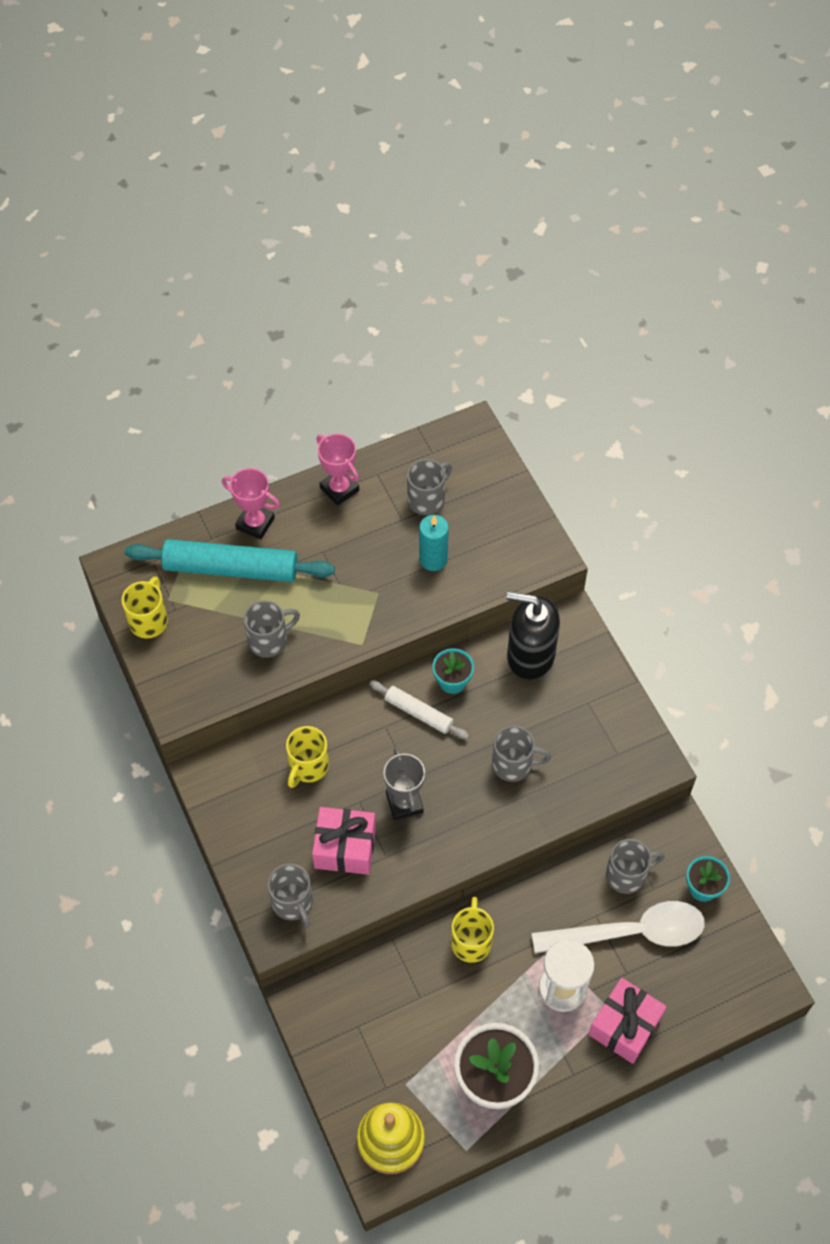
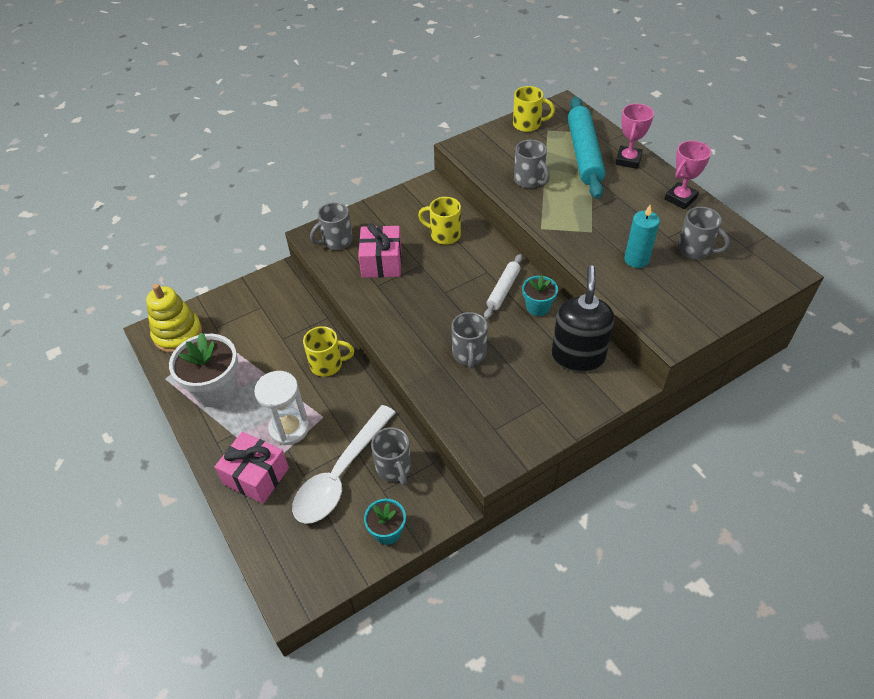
camera: 85 degrees right, 10 degrees down
grey trophy [383,747,425,820] -> none
white spoon [532,901,705,953] -> white spoon turned 45 degrees clockwise [292,405,396,524]

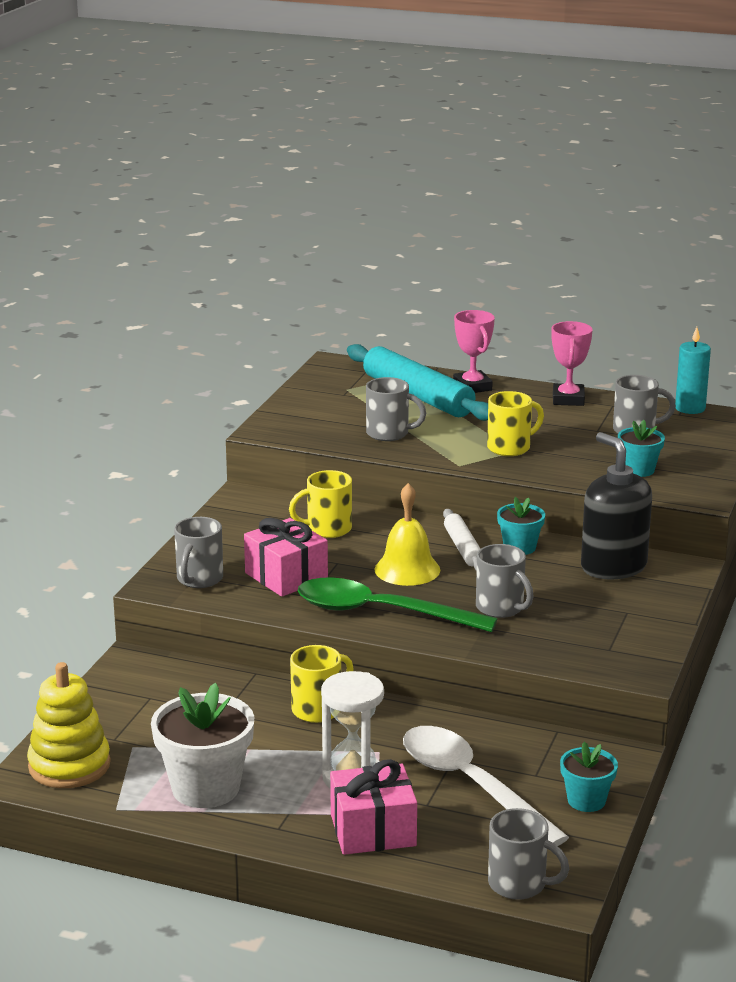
camera: 40 degrees left, 25 degrees down
white spoon [292,405,396,524] -> white spoon turned 150 degrees clockwise [403,726,569,846]
grey mug [371,427,411,486] -> grey mug moved to [488,808,569,900]
yellow mug [513,86,555,132] -> yellow mug moved to [487,391,544,456]
turquoise candle [624,205,660,268] -> turquoise candle moved to [675,327,711,414]
none -> green spoon [298,577,497,632]
none -> yellow bell [375,483,440,586]
none -> turquoise flower pot [618,420,665,477]

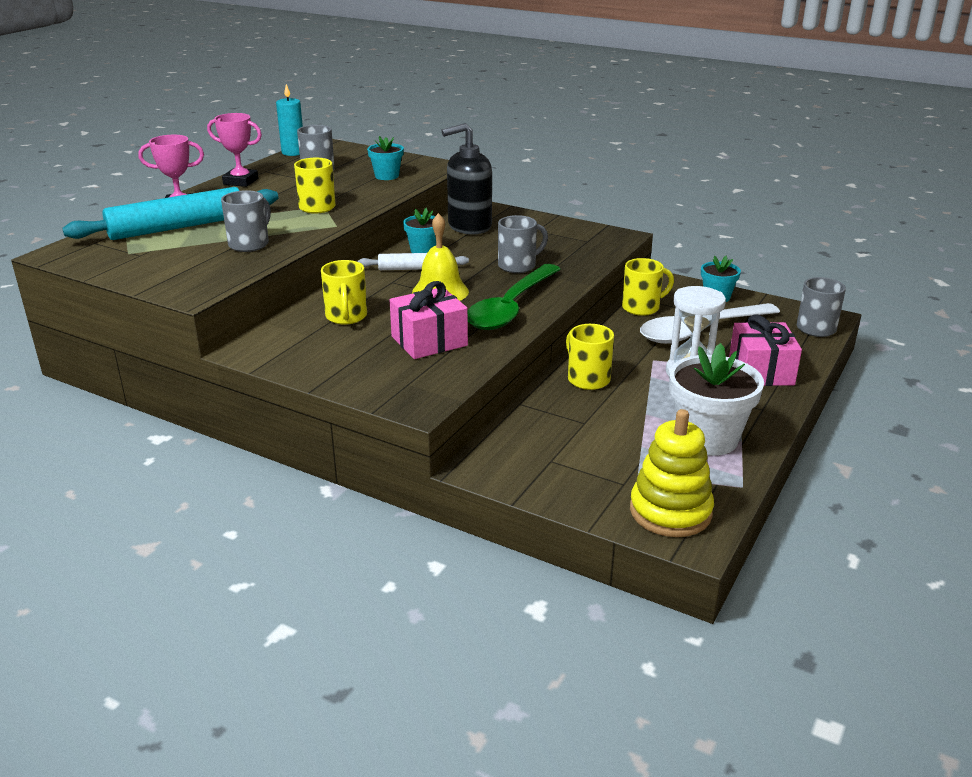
camera: 80 degrees left, 5 degrees up
grey mug [174,517,223,588] -> none
none -> yellow mug [622,258,674,316]

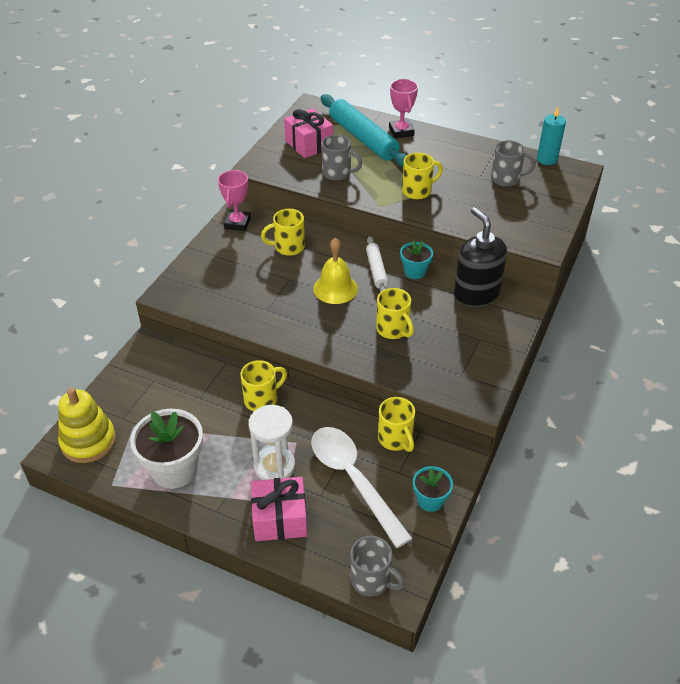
camera: 85 degrees right, 15 degrees up
pink trophy [207,113,262,187] -> pink trophy moved to [218,170,251,231]
turquoise flower pot [367,136,404,180] -> none
pink gift [389,281,468,359] -> pink gift moved to [284,108,333,158]
green spoon [468,264,560,330] -> none
grey mug [498,215,548,273] -> yellow mug [376,288,414,339]

